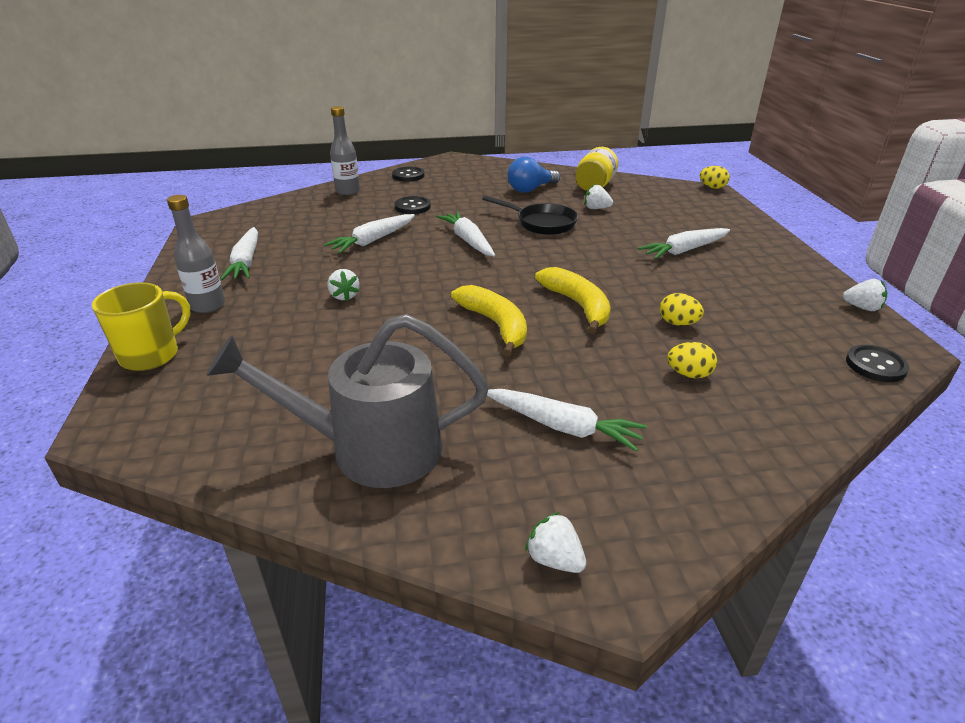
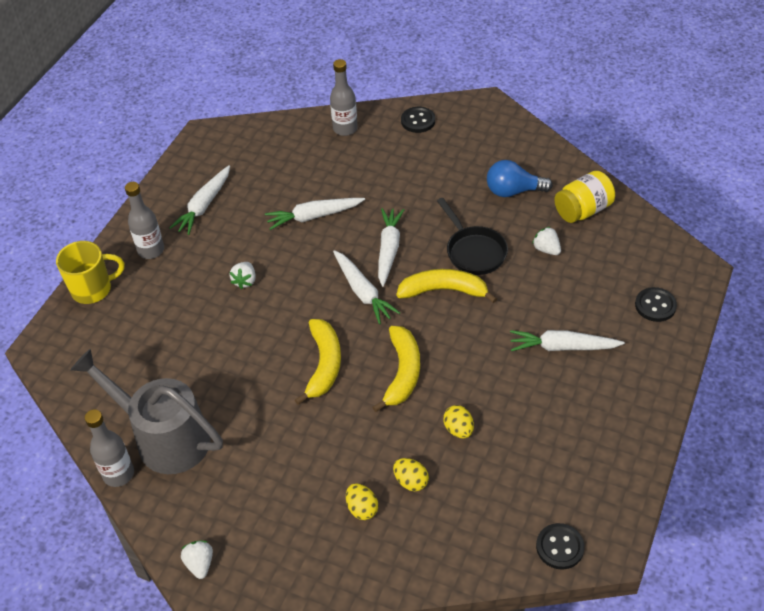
camera: 35 degrees right, 15 degrees up
black button [395,196,431,214] -> black button moved to [635,287,677,322]
white carrot [487,389,647,452] -> white carrot moved to [333,250,400,324]
yellow egg [700,166,730,189] -> yellow egg moved to [346,483,378,520]
white strawberry [843,279,887,311] -> none
none -> grey bottle [85,409,134,487]
none -> yellow banana [396,269,497,303]

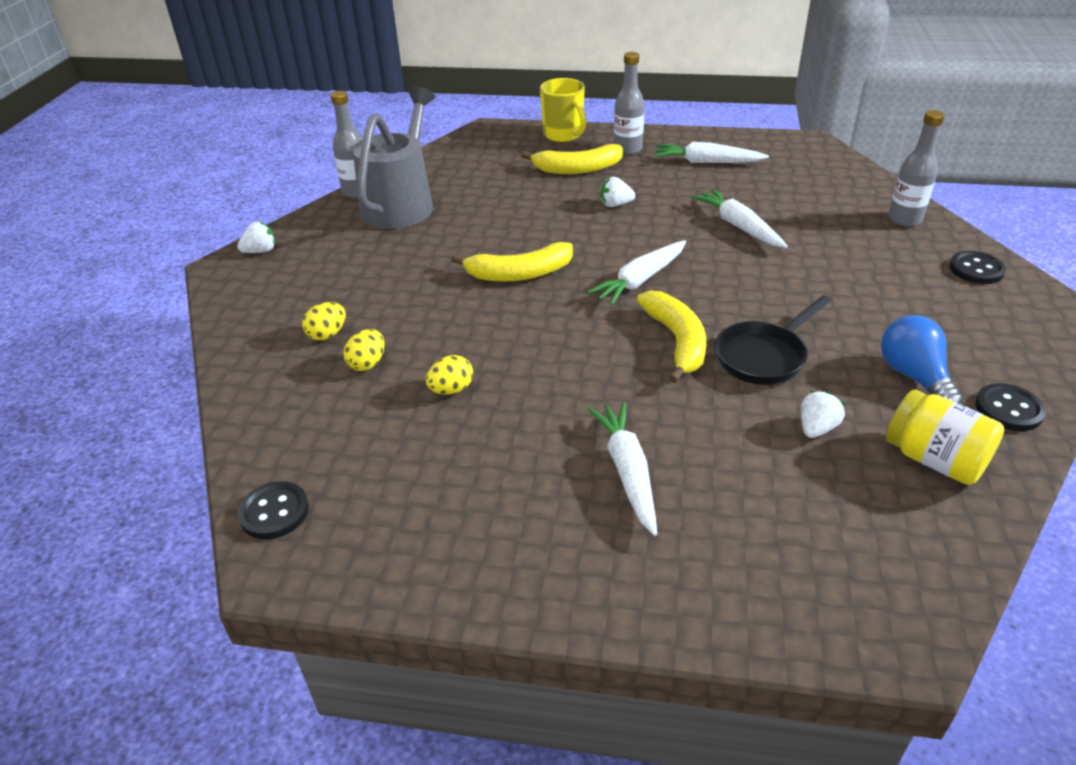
camera: 75 degrees right, 10 degrees down
yellow banana [372,326,420,412] -> yellow banana moved to [521,144,623,174]
white carrot [378,208,404,287] -> none
black button [635,287,677,322] -> black button moved to [975,383,1046,431]

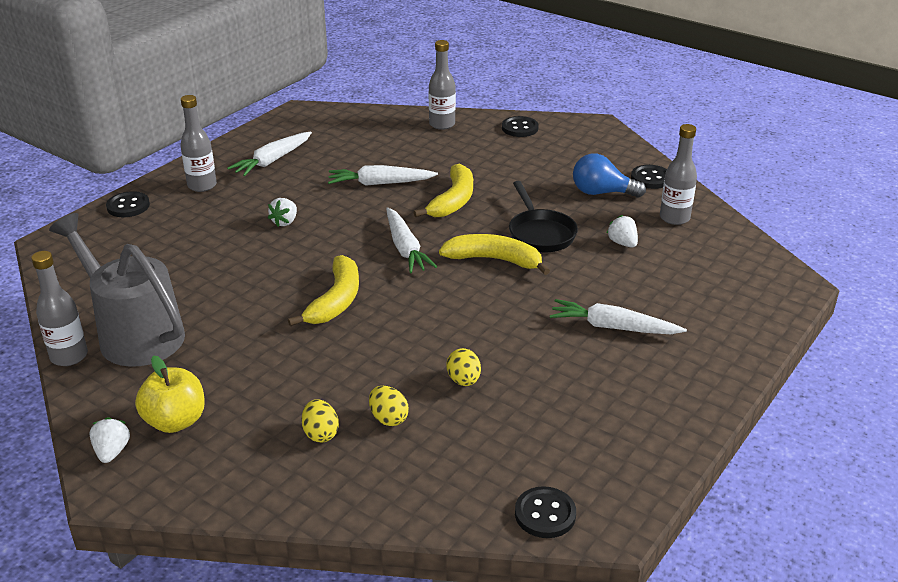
camera: 65 degrees left, 5 degrees down
yellow banana [521,144,623,174] -> yellow banana moved to [413,164,473,217]
yellow mug [540,78,587,142] -> black button [106,191,150,217]
yellow jar [886,389,1004,485] -> grey bottle [660,124,697,225]
none -> yellow apple [135,355,205,433]

